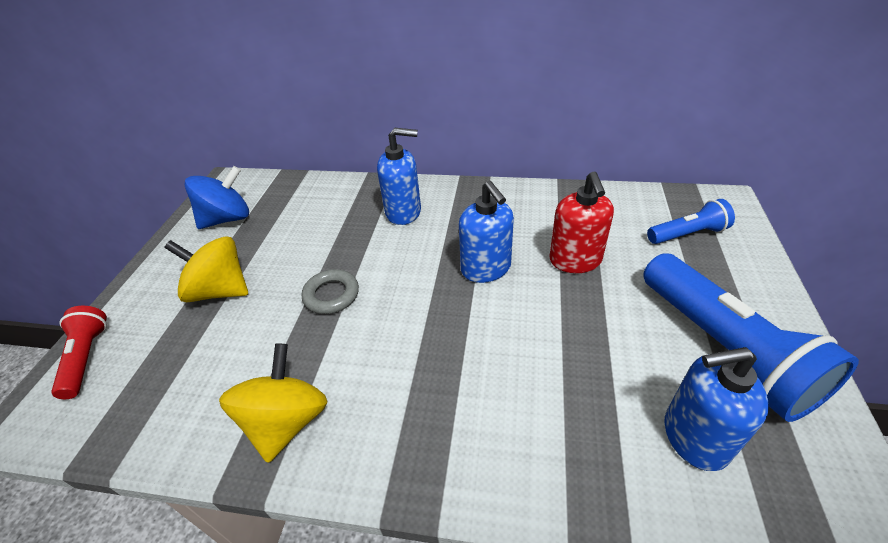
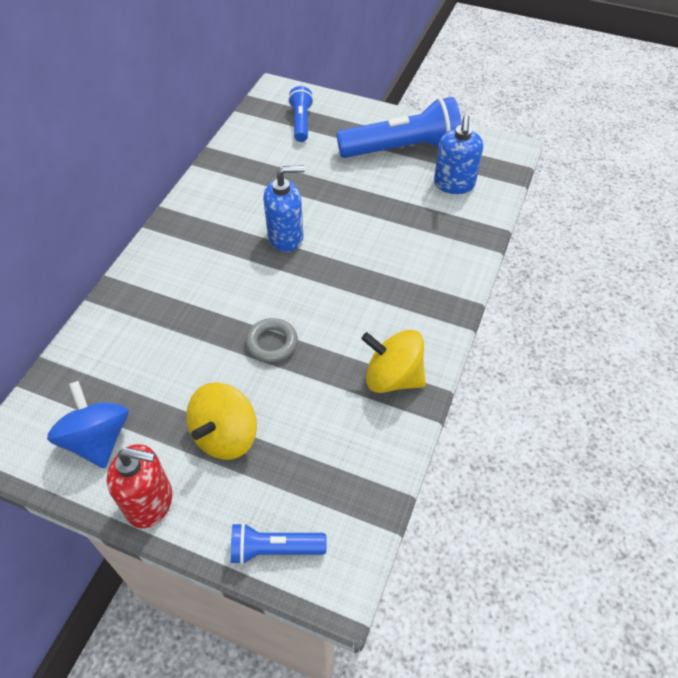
camera: 80 degrees left, 10 degrees up
red flashlight [51,306,107,399] -> blue flashlight [231,523,327,565]
blue soap dispenser [377,128,421,225] -> none
red soap dispenser [549,172,614,273] -> red soap dispenser moved to [107,444,172,528]

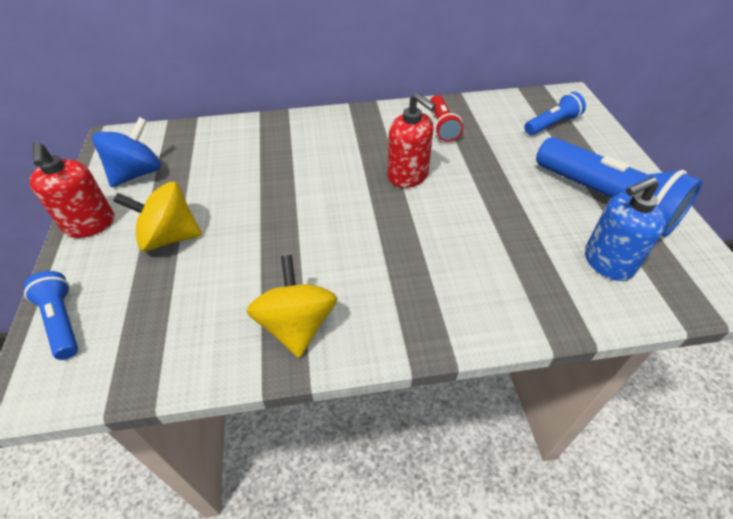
camera: 60 degrees right, 5 degrees down
grey ring [245,318,298,363] -> none
blue soap dispenser [263,165,305,252] -> red soap dispenser [388,93,436,188]
none -> red flashlight [430,95,463,142]

